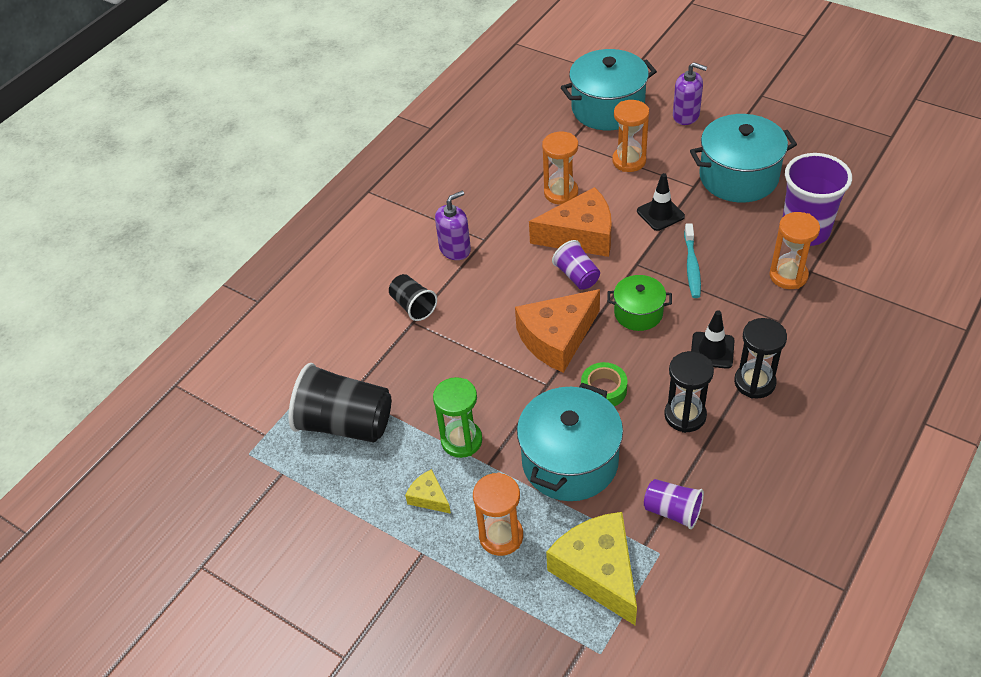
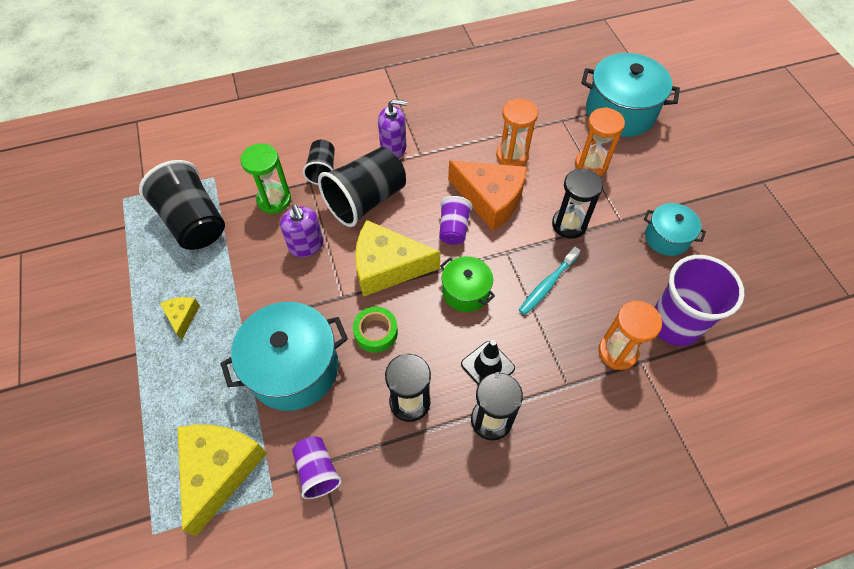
camera: 35 degrees right, 10 degrees up
green hourglass [433,377,482,458] -> green hourglass moved to [240,143,291,214]
orange hourglass [473,472,523,556] -> none
orange cheese [515,289,600,373] -> yellow cheese [355,220,441,297]
black traffic cone [637,173,685,231] -> black hourglass [552,168,603,239]
purple soap dispenser [673,62,707,125] -> purple soap dispenser moved to [280,204,324,257]
turquoise pot [690,114,797,202] -> turquoise pot [644,203,706,256], size x0.56
none -> black cup [318,147,406,227]

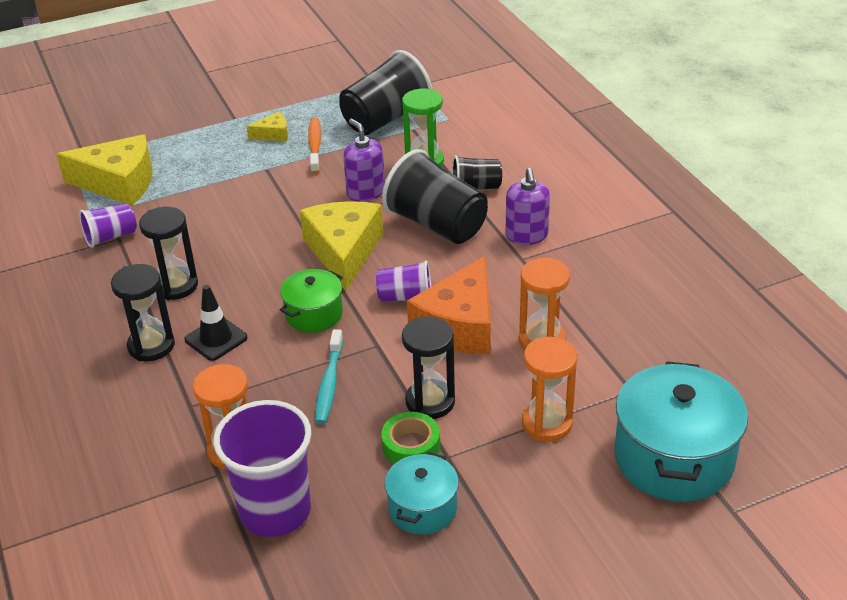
camera: 85 degrees right, 20 degrees down
turquoise pot [220,302,348,411] -> none
purple soap dispenser [280,204,324,257] -> purple soap dispenser turned 90 degrees clockwise [343,119,385,202]
green tape [353,307,398,353] -> green tape moved to [381,412,440,464]
turquoise toothbrush [519,247,580,315] -> turquoise toothbrush turned 120 degrees counterclockwise [315,329,343,424]
none -> orange toothbrush [308,117,321,174]

